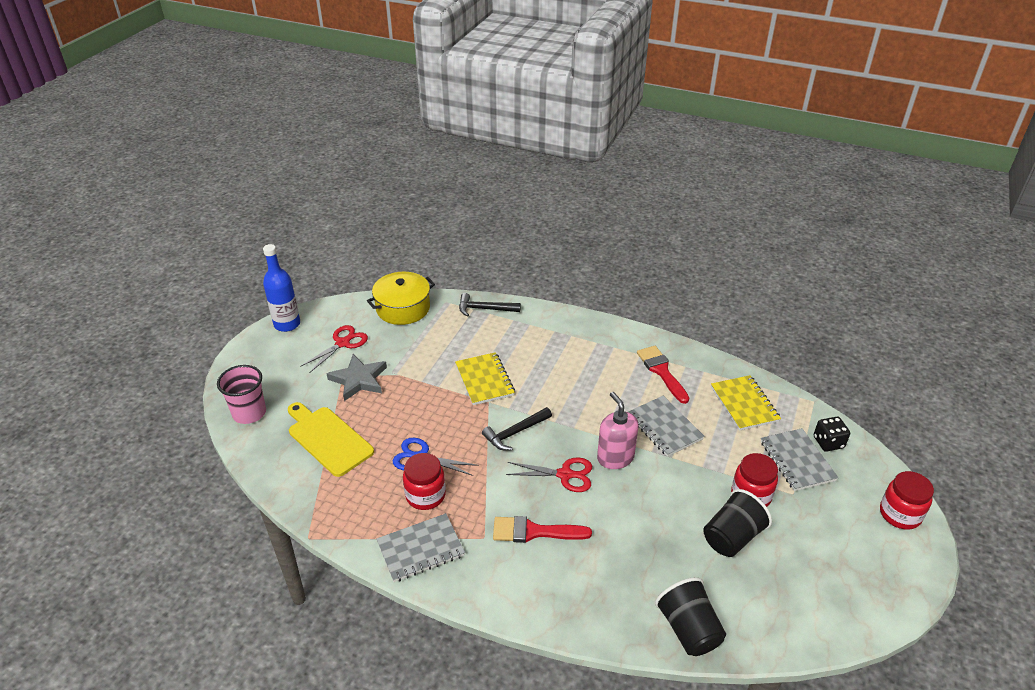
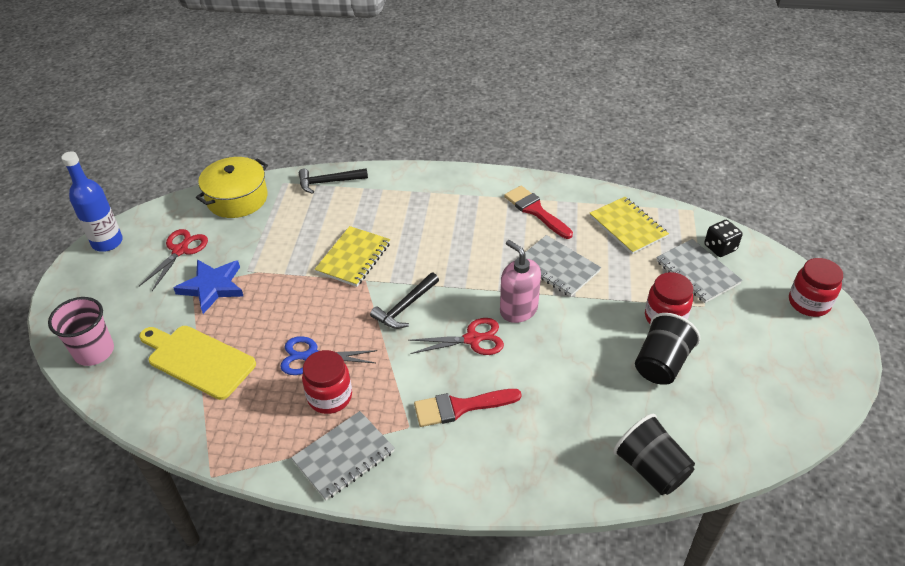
camera: 15 degrees left, 5 degrees up
grey star [326,354,387,401] -> blue star [174,259,244,314]
yellow notebook [455,352,515,405] -> yellow notebook turned 60 degrees clockwise [315,226,390,287]

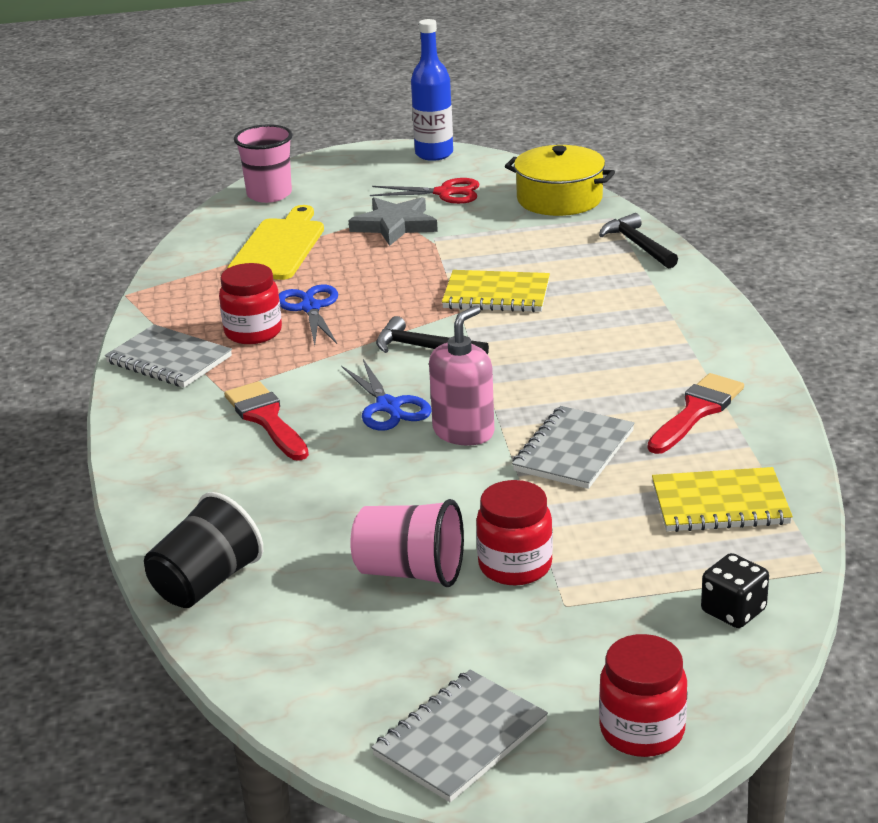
camera: 75 degrees right, 15 degrees down
blue star [174,259,244,314] -> grey star [349,197,438,246]
red scissors [408,318,504,355] -> blue scissors [342,359,432,431]
yellow notebook [590,197,669,254] -> yellow notebook turned 45 degrees clockwise [652,467,793,532]
black cup [635,313,700,385] -> pink cup [350,499,464,587]
grey notebook [656,239,743,303] -> grey notebook moved to [371,670,548,802]

